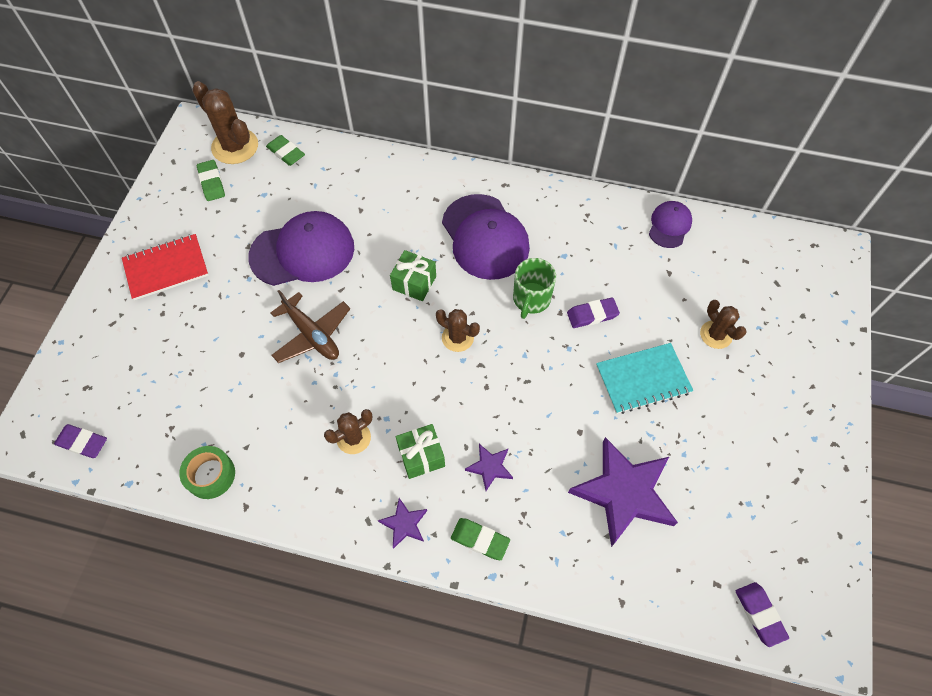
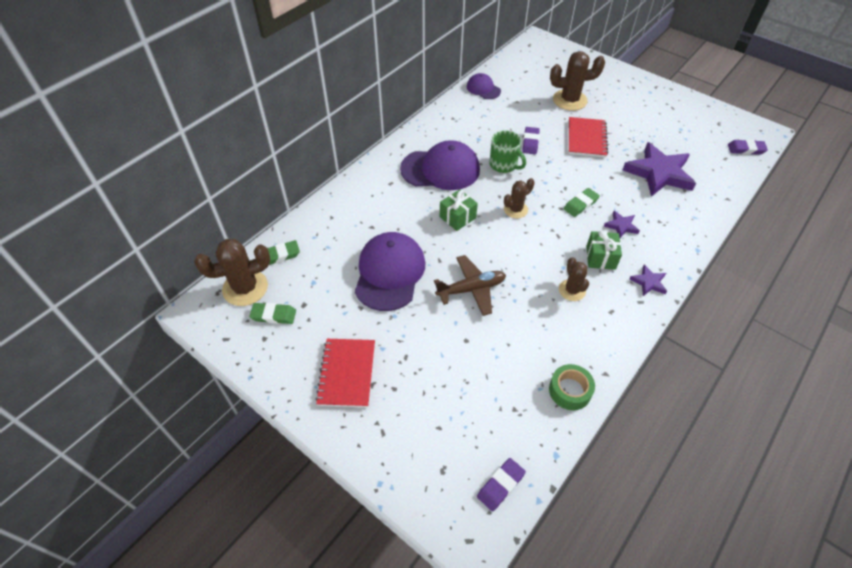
camera: 65 degrees left, 10 degrees down
green eraser [451,518,510,560] -> green eraser moved to [564,188,600,217]
turquoise notebook [596,343,693,414] -> red notebook [569,117,608,158]
brown cactus [700,300,747,349] -> brown cactus [550,51,605,111], size x1.67

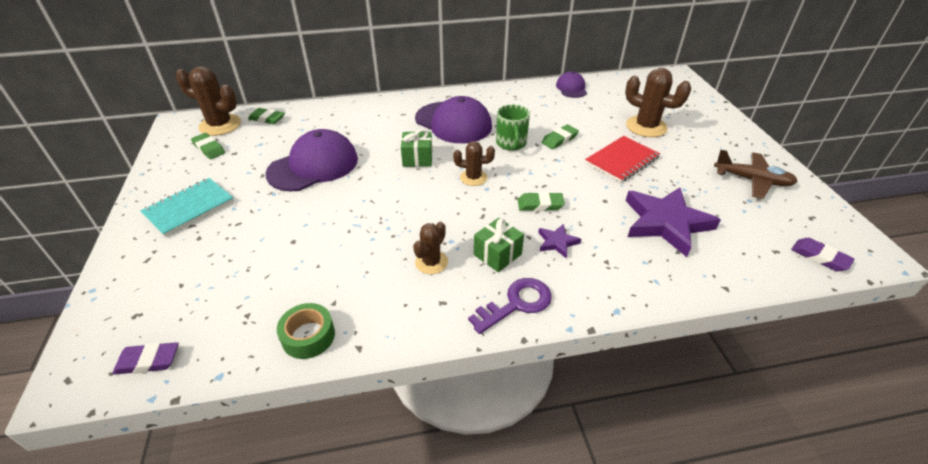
camera: 40 degrees right, 10 degrees down
red notebook [315,339,375,407] -> turquoise notebook [140,178,234,237]
brown plane [434,255,506,316] -> brown plane moved to [714,150,798,199]
purple eraser [522,127,540,154] -> green eraser [542,125,579,149]
purple star [629,264,667,296] -> purple key [468,278,552,334]

